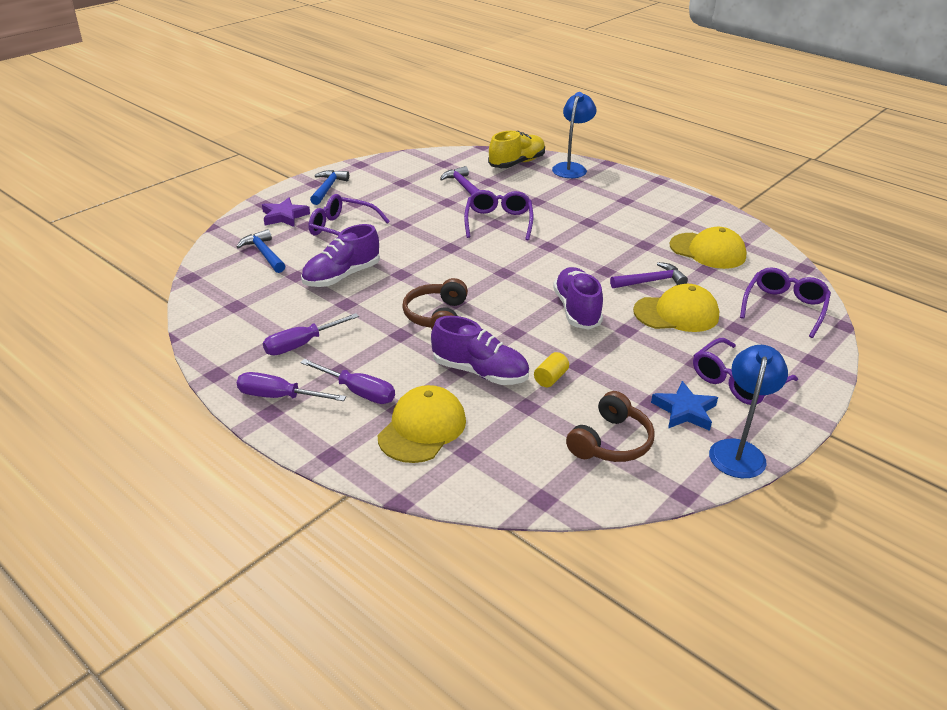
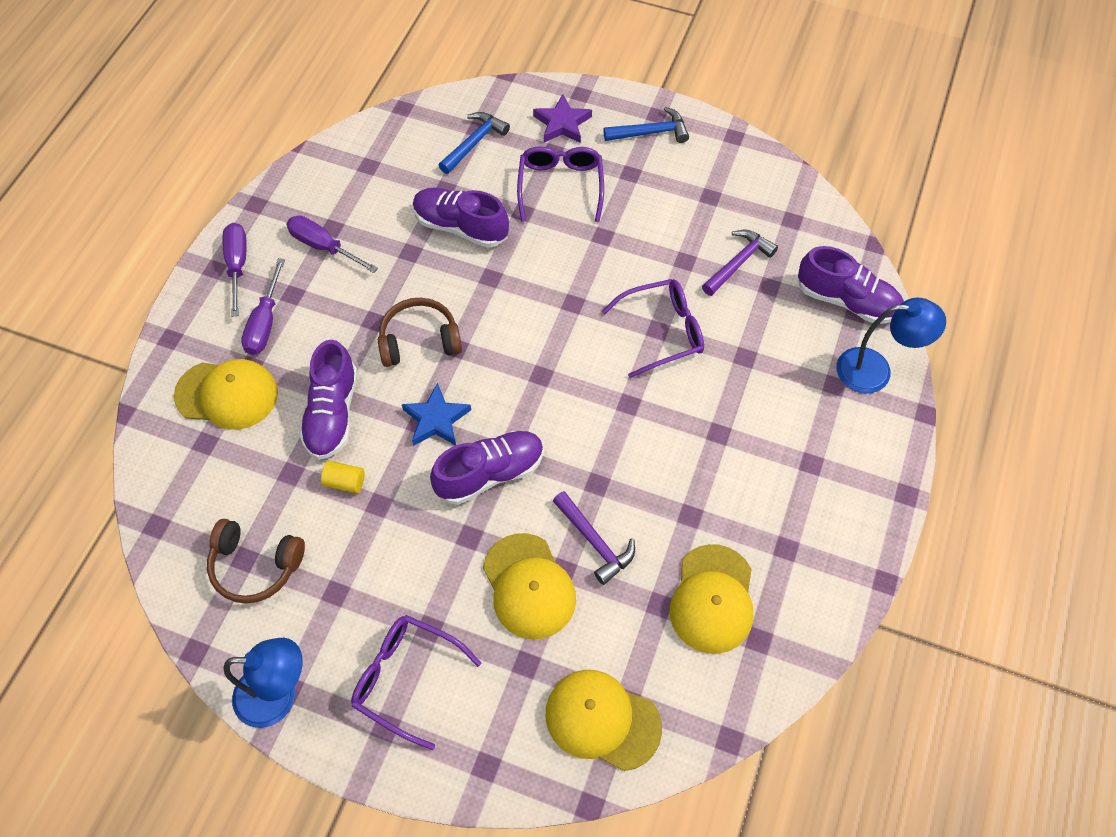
camera: 70 degrees right, 25 degrees up
yellow shoe [488,131,545,168] -> purple shoe [798,246,904,324]
blue star [651,381,718,431] -> blue star moved to [402,383,471,446]
purple glasses [740,267,831,338] -> yellow cap [545,670,662,771]

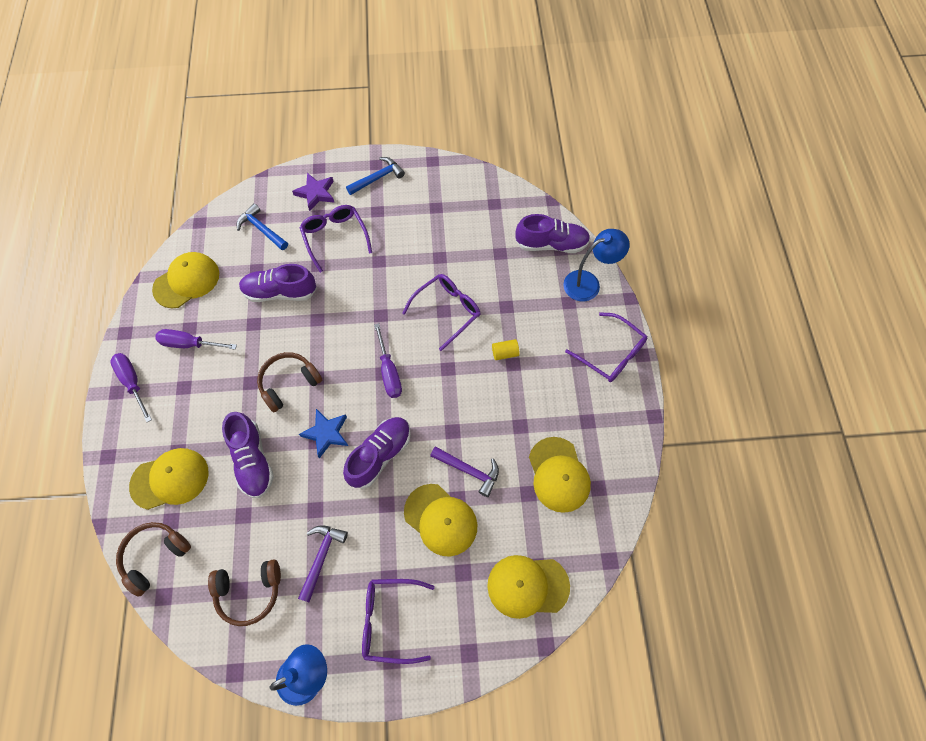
camera: 25 degrees left, 5 degrees up
purple screwdriver [241,258,285,355] -> purple screwdriver moved to [374,323,402,398]
yellow cylinder [321,461,365,493] -> yellow cylinder moved to [492,339,520,360]
blue hammer [439,112,510,174] -> blue hammer turned 60 degrees counterclockwise [237,203,288,250]
purple hammer [702,230,778,296] -> purple hammer moved to [298,525,348,602]
none -> brown headphones [116,522,191,597]
none -> yellow cap [152,252,219,308]
none -> purple glasses [565,312,648,382]

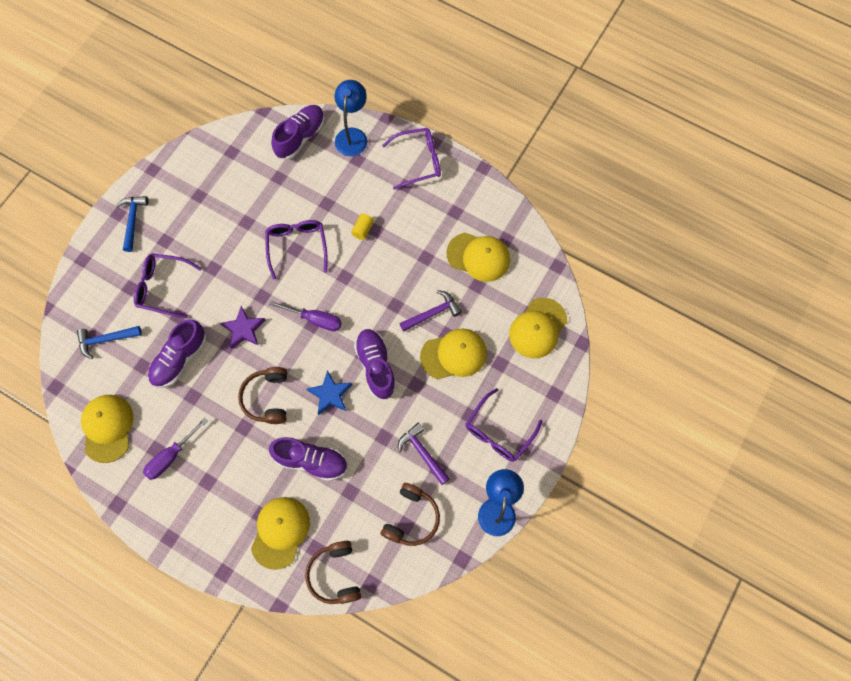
camera: 55 degrees left, 5 degrees up
purple screwdriver [110,353,152,422] -> none
purple star [292,173,335,211] -> purple star moved to [220,306,265,349]

